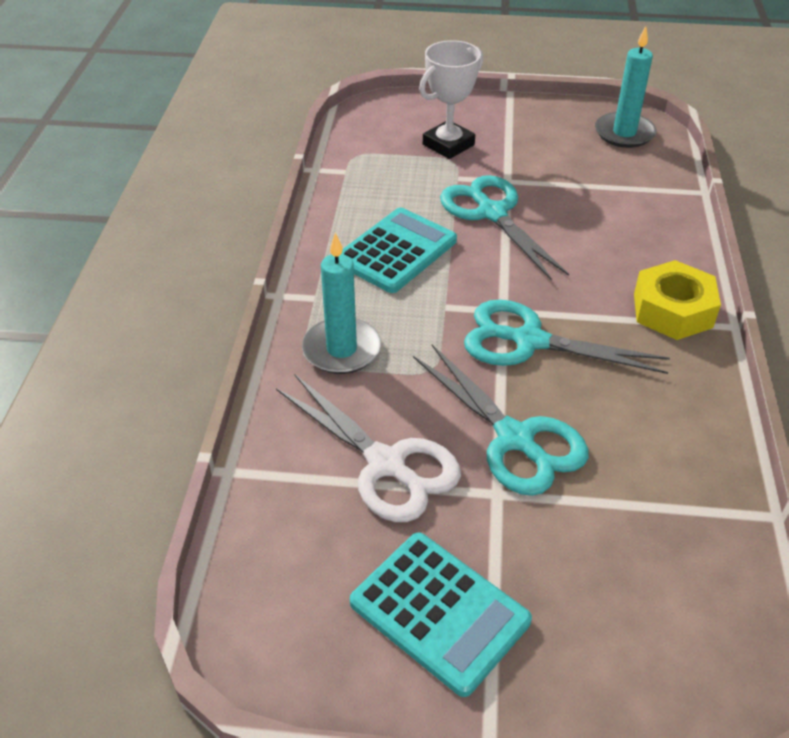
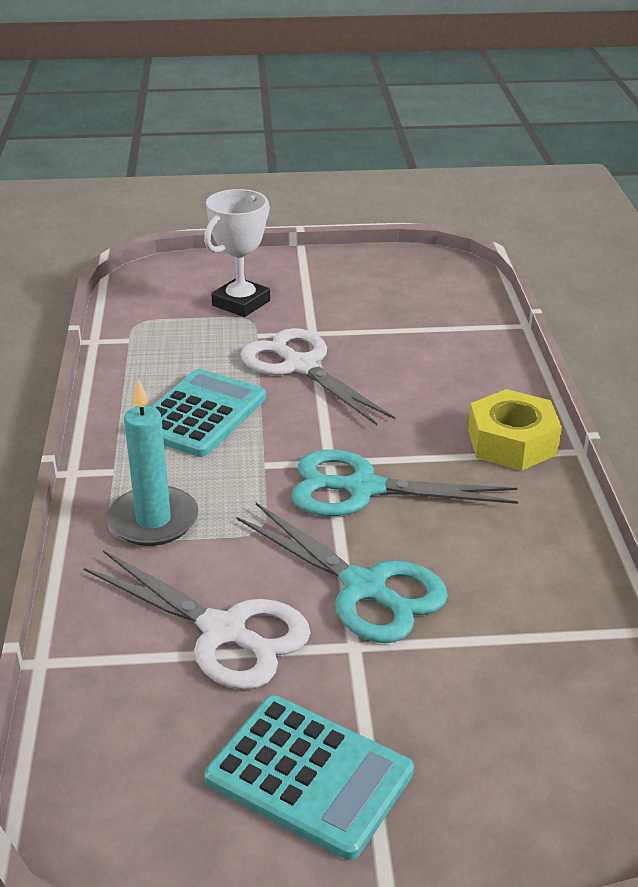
camera: 10 degrees left, 10 degrees down
turquoise scissors [440,175,569,280] -> white scissors [240,328,396,425]
turquoise candle [595,26,656,148] -> none

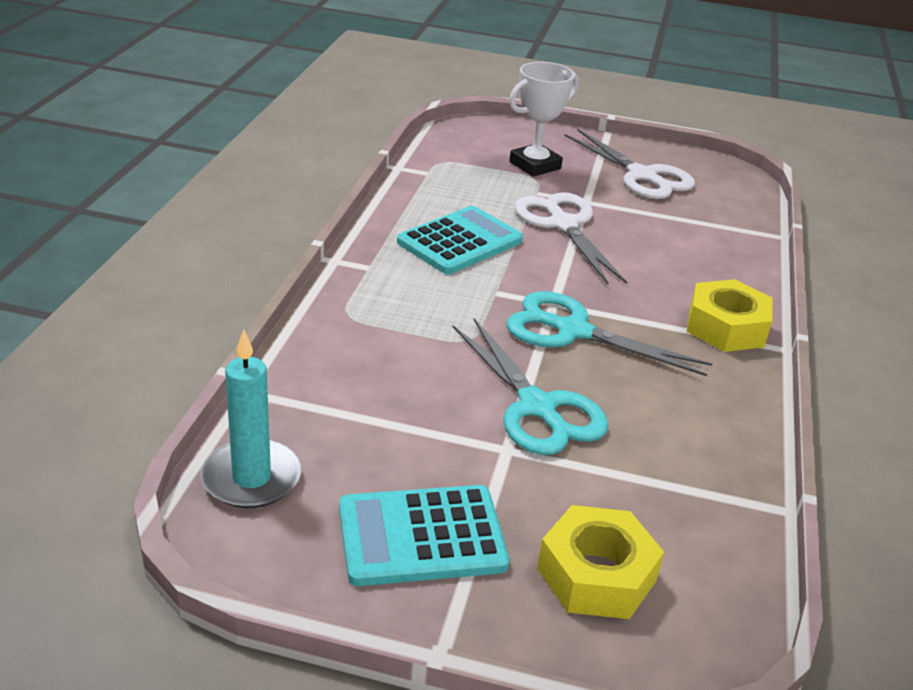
camera: 15 degrees right, 0 degrees up
white scissors [84,550,311,690] -> white scissors moved to [564,129,695,199]
turquoise candle [107,378,199,546] -> turquoise candle moved to [201,329,301,508]
turquoise calculator [204,695,414,860] -> turquoise calculator turned 120 degrees clockwise [339,485,509,586]
none -> yellow nut [537,505,664,619]

